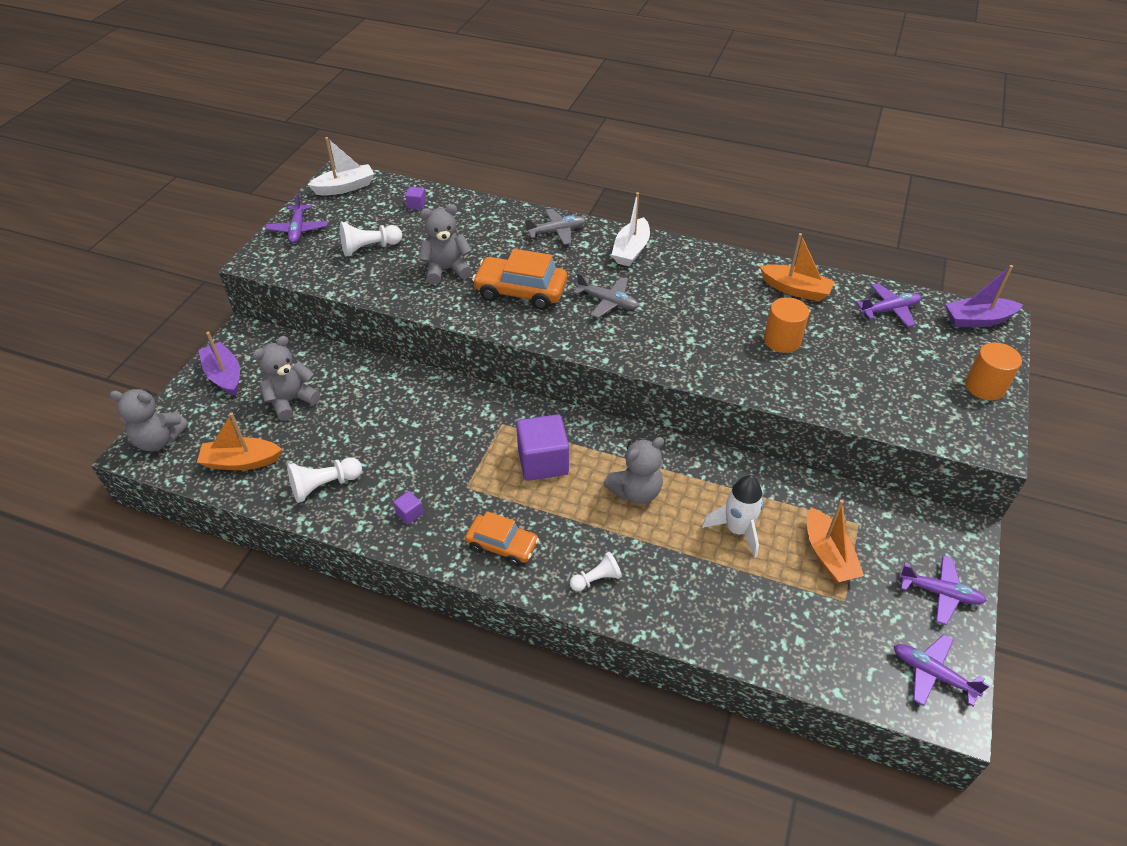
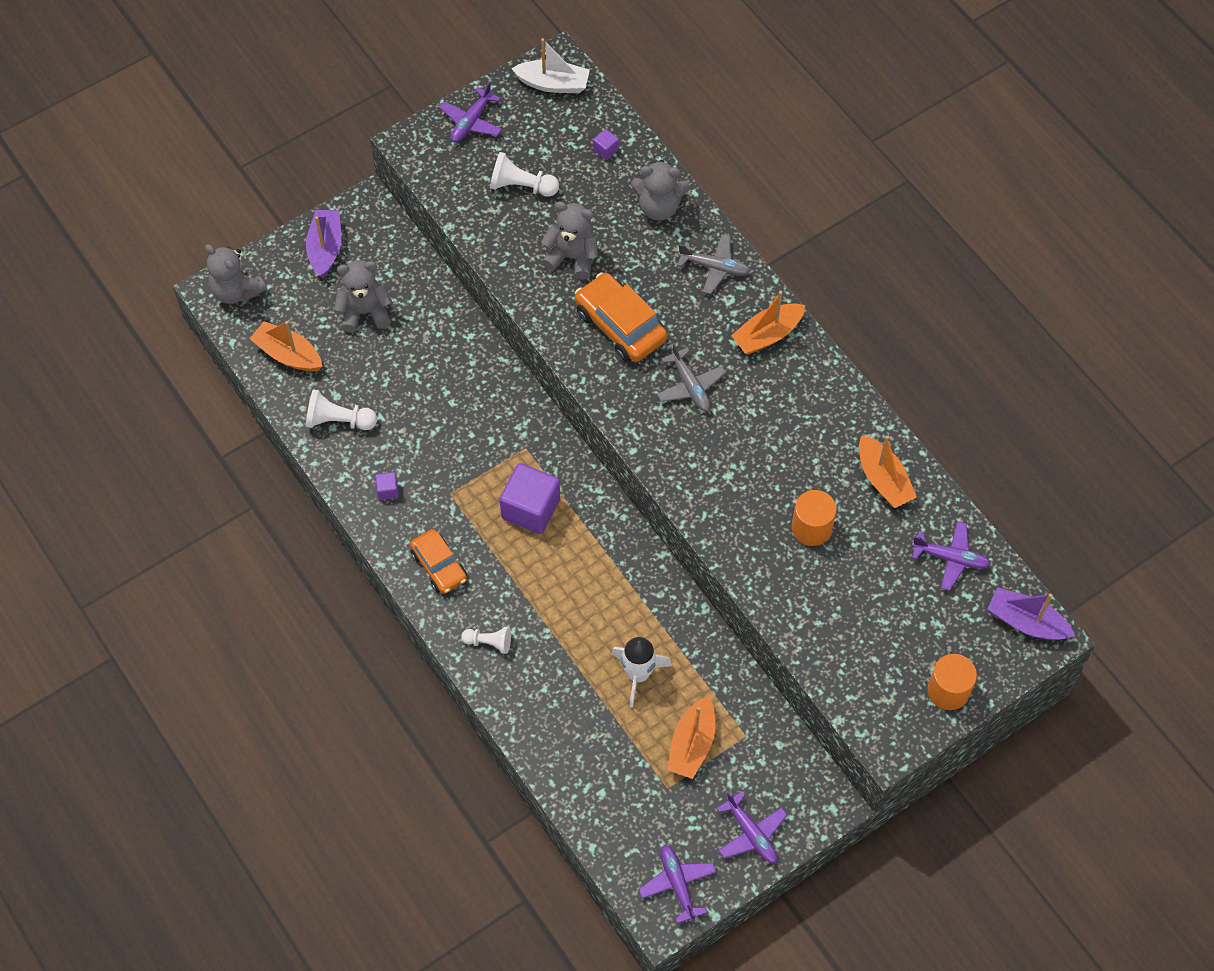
camera: 35 degrees right, 15 degrees up
grey teddy bear [603,437,664,504] -> grey teddy bear moved to [631,160,690,221]
white boat [612,192,650,267] -> orange boat [731,291,805,355]

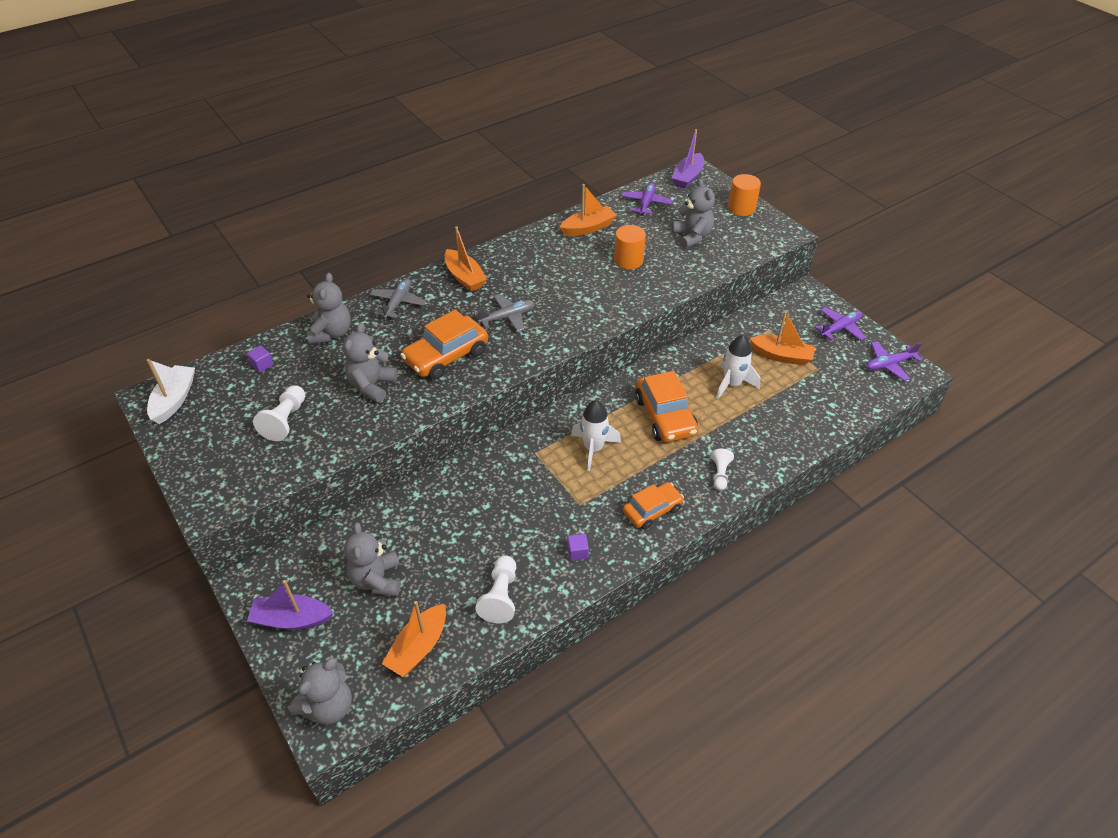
camera: 90 degrees left, 15 degrees down
purple plane [439,81,502,142] -> none
purple cube [499,463,560,534] -> white rocket [571,400,621,471]
none -> orange car [635,371,698,442]
none -> grey teddy bear [672,178,715,248]

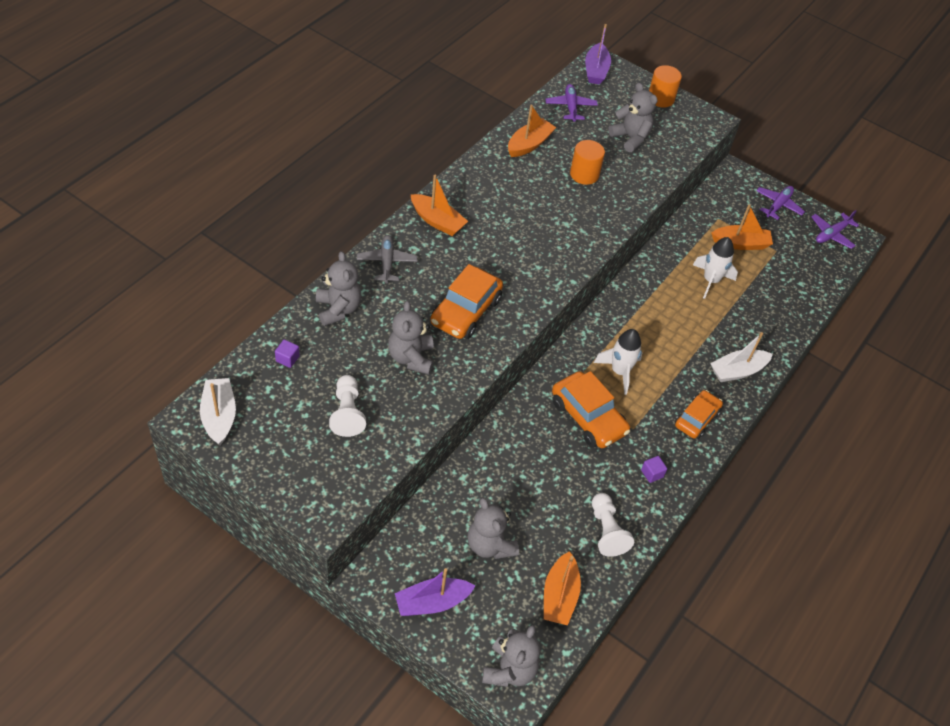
camera: 25 degrees left, 5 degrees up
grey plane [476,294,535,332] -> none
orange car [635,371,698,442] -> orange car moved to [552,371,630,448]
white pawn [711,449,734,490] -> white boat [710,332,773,382]

